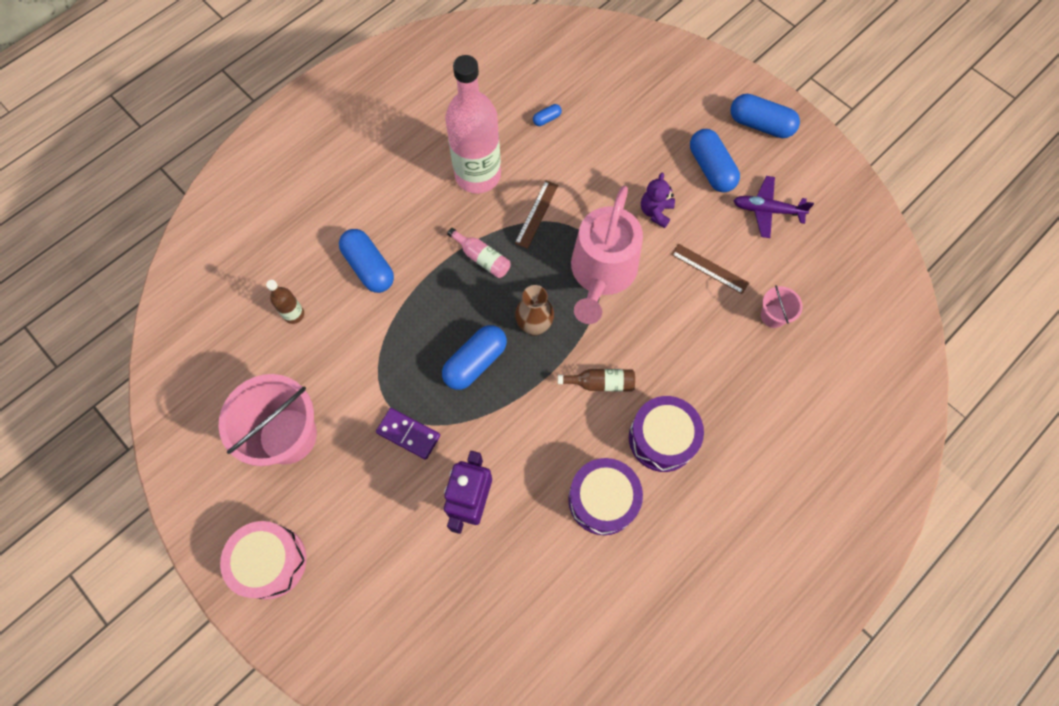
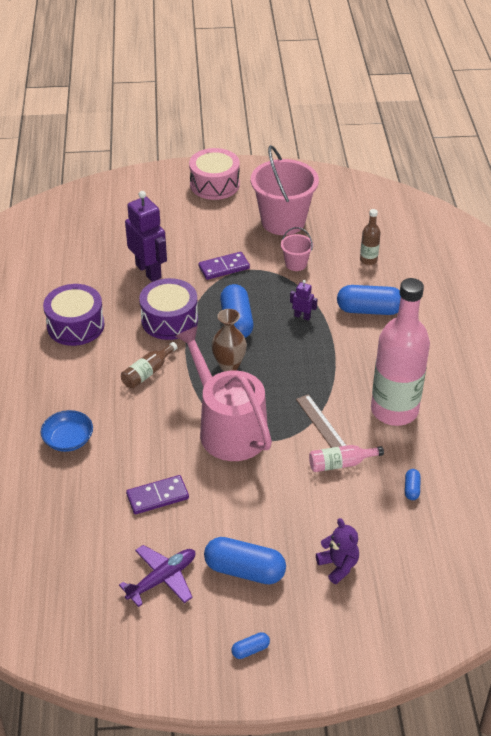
camera: 130 degrees right, 25 degrees down
pink bottle [447,228,511,278] -> pink bottle moved to [309,445,384,472]
purple drum [629,396,704,472] -> purple drum moved to [139,278,198,340]
purple teddy bear [641,173,675,228] -> purple teddy bear moved to [316,518,359,584]
brown ruler [671,244,749,294] -> purple domino [126,475,189,514]
blue capsule [731,94,800,138] -> blue capsule [231,632,270,659], size x0.46
pink bucket [761,285,803,328] -> pink bucket moved to [281,227,313,271]
none -> blue bowl [41,410,93,452]
none -> purple robot [290,280,318,320]

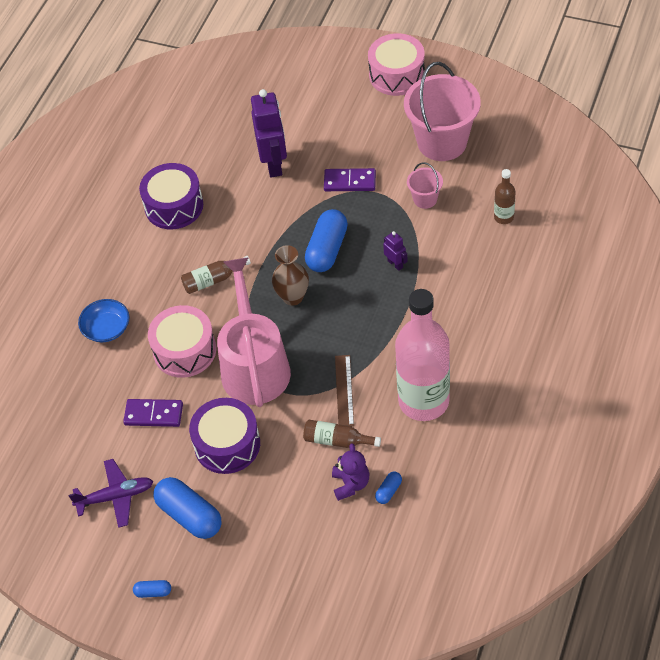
camera: 30 degrees right, 10 degrees up
purple drum [139,278,198,340] -> purple drum moved to [189,398,260,474]
pink bottle [309,445,384,472] -> brown bottle [303,420,381,448]
purple teddy bear [316,518,359,584] -> purple teddy bear moved to [332,443,369,501]
blue capsule [337,285,401,315] -> none
none -> pink drum [148,305,216,378]

